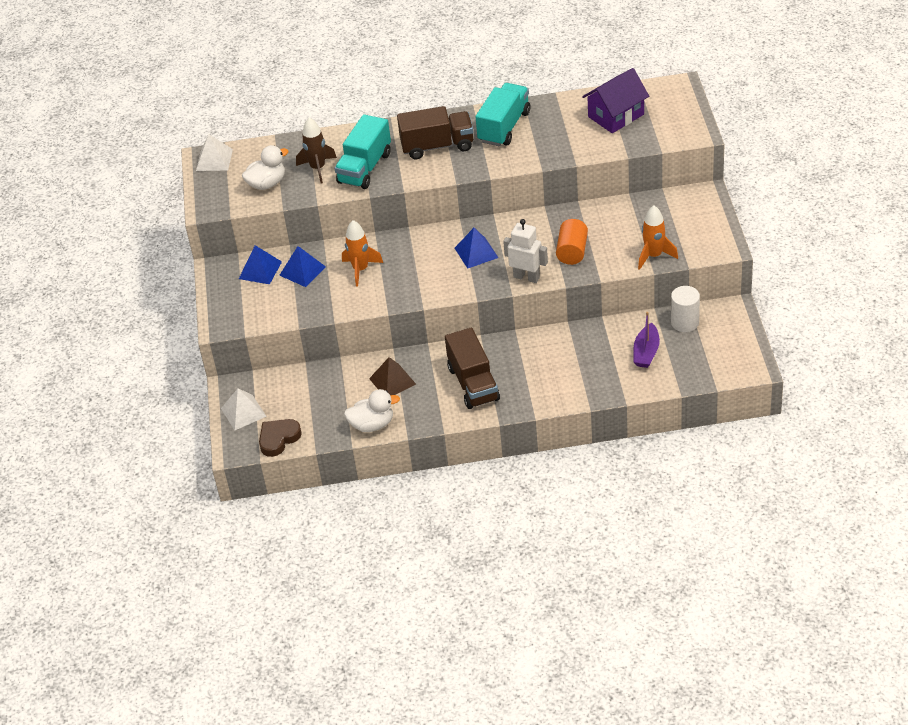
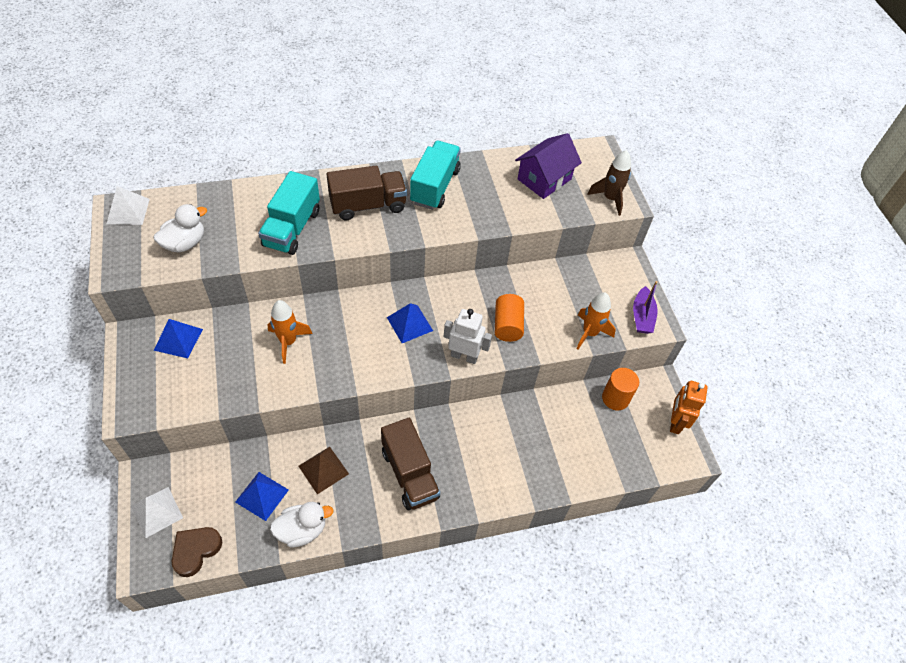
camera: 15 degrees left, 10 degrees up
blue pyramid [279,246,326,287] -> blue pyramid moved to [235,472,289,521]
brown rocket [296,117,337,183] -> brown rocket moved to [587,150,631,216]
purple boat [633,312,660,368] -> purple boat moved to [633,281,658,334]
white cylinder [671,286,700,332] -> orange cylinder [602,368,639,411]
none -> orange robot [670,381,708,434]

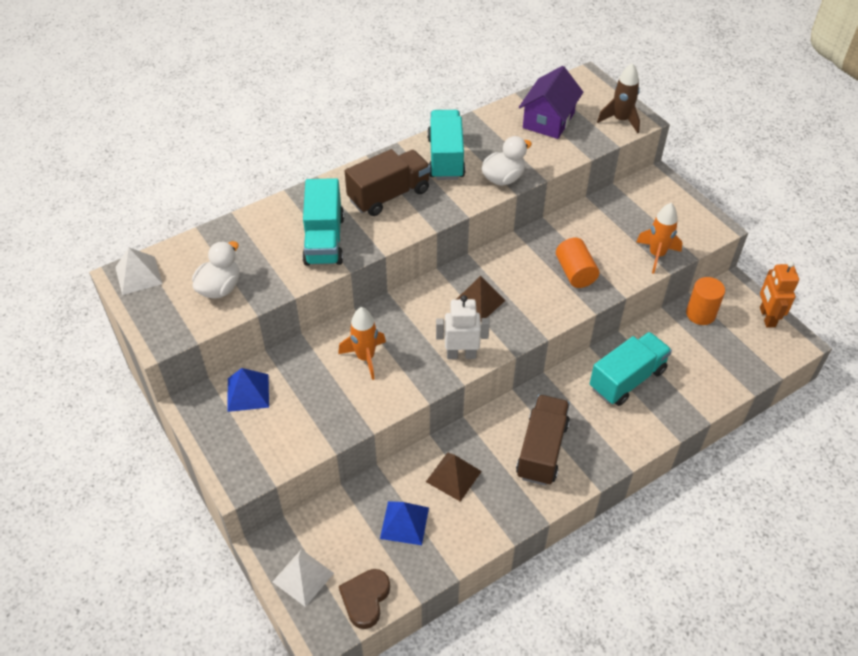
camera: 15 degrees left, 5 degrees down
white duck [270,502,334,547] -> white duck moved to [482,136,532,186]
brown truck [381,418,440,510] -> brown truck turned 120 degrees counterclockwise [516,395,570,486]
blue pyramid [387,303,433,343] -> brown pyramid [457,276,505,319]
white robot [444,309,492,364] -> white robot moved to [436,295,490,359]
purple boat [633,281,658,334] -> none
none -> turquoise truck [590,332,672,406]

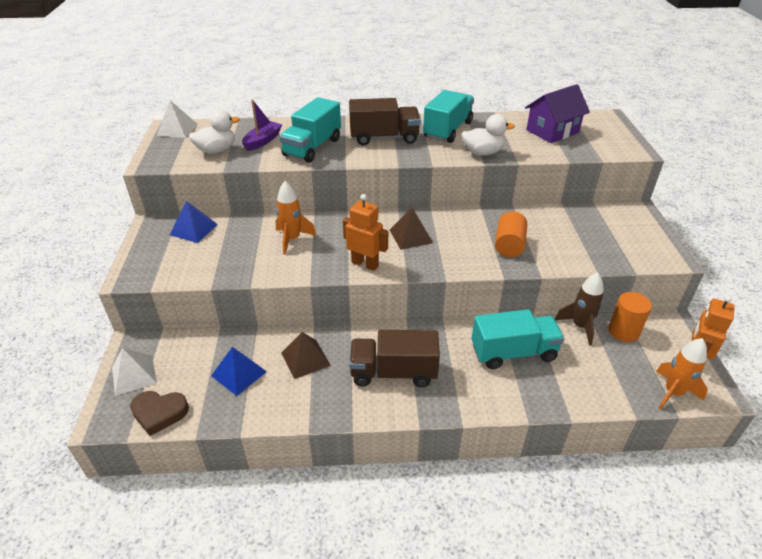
camera: 30 degrees right, 10 degrees down
brown heart [339,569,390,629] -> brown heart turned 135 degrees counterclockwise [130,391,189,436]
white robot [436,295,490,359] -> orange robot [343,194,388,271]
brown truck [516,395,570,486] -> brown truck turned 135 degrees counterclockwise [349,330,440,387]
brown rocket [597,63,640,133] -> brown rocket moved to [555,272,604,346]
orange rocket [636,203,683,274] -> orange rocket moved to [656,338,708,410]
none -> purple boat [242,100,282,151]

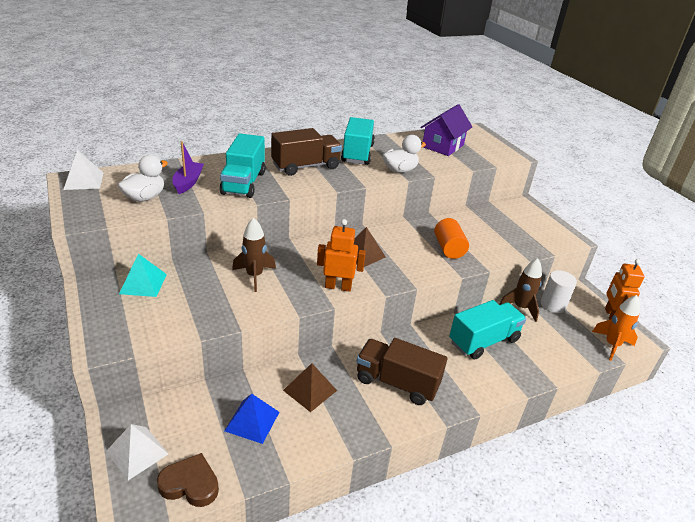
camera: 25 degrees left, 5 degrees down
brown heart [130,391,189,436] -> brown heart turned 150 degrees counterclockwise [157,453,219,507]
blue pyramid [170,201,218,243] -> turquoise pyramid [119,254,167,297]
orange rocket [276,181,316,255] -> brown rocket [232,217,276,292]
brown truck [349,330,440,387] -> brown truck turned 45 degrees clockwise [357,338,447,405]
orange cylinder [608,292,652,342] -> white cylinder [541,270,577,313]

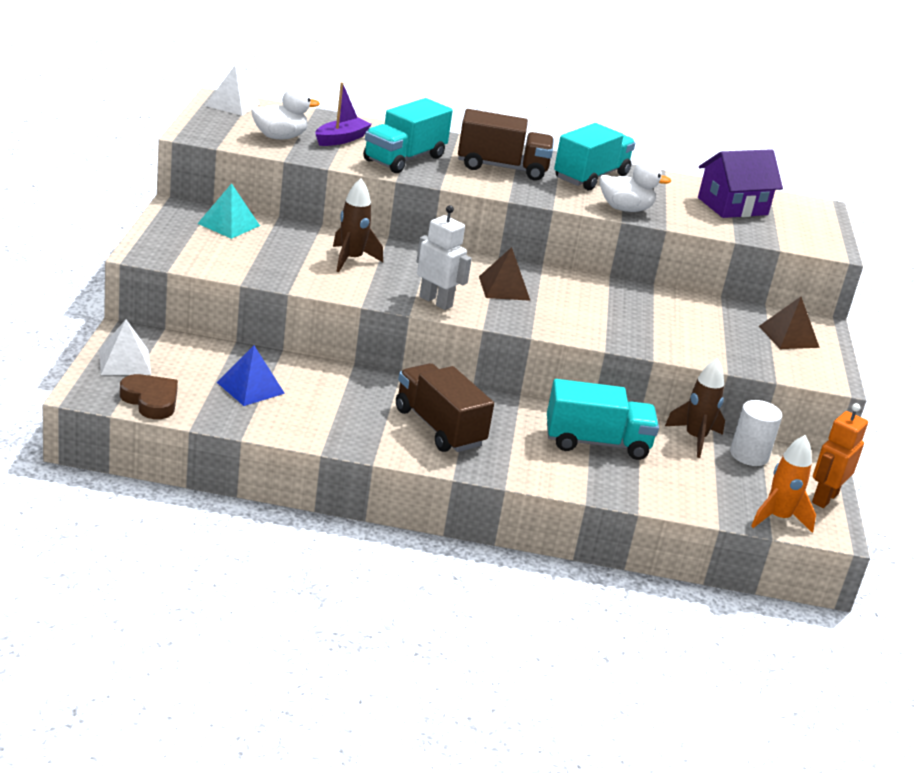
camera: 30 degrees right, 5 degrees down
brown pyramid [283,363,337,412] -> brown pyramid moved to [759,297,820,349]
orange robot [317,219,366,292] -> white robot [416,205,472,310]
orange cylinder [434,218,469,259] -> none

